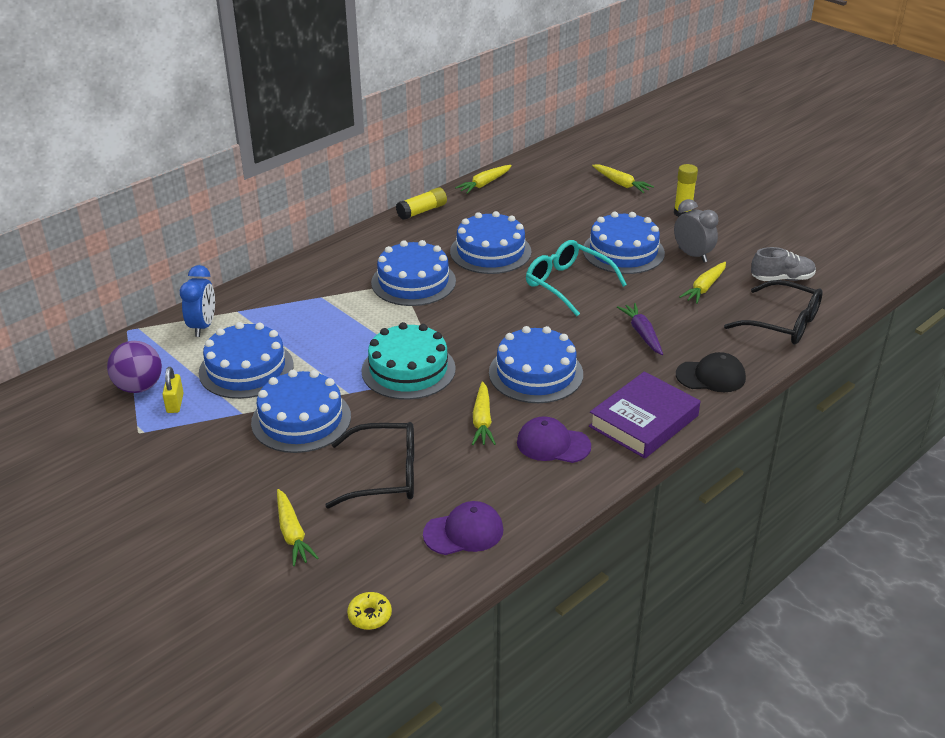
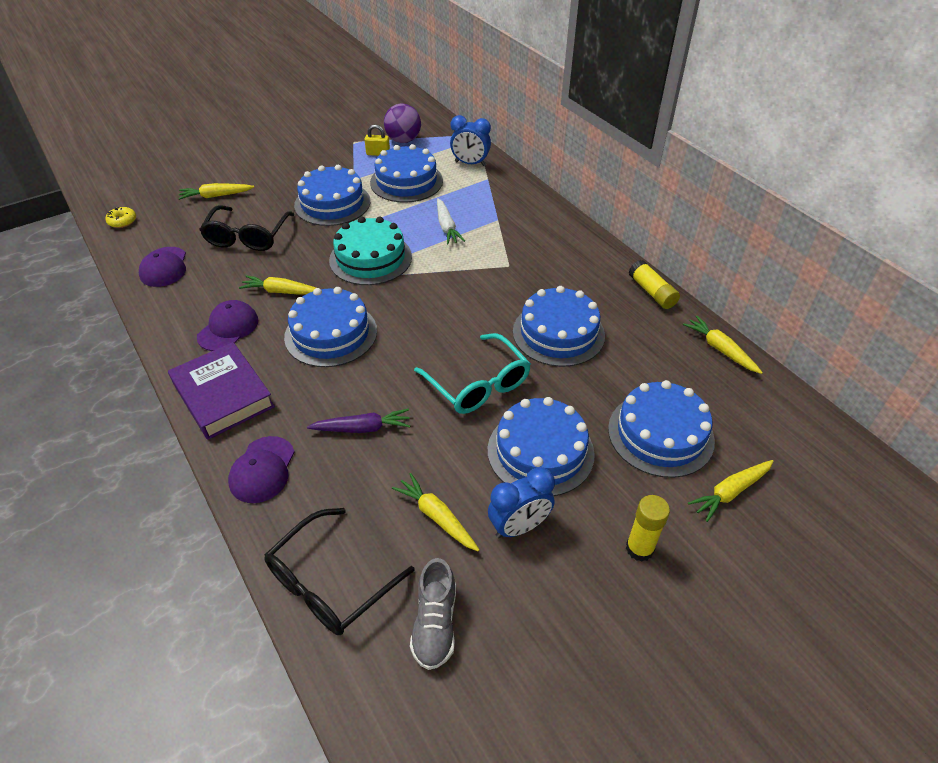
camera: 100 degrees right, 10 degrees up
blue cake [371,240,456,306] -> blue cake moved to [608,380,715,478]
turquoise glasses [526,240,627,316] -> turquoise glasses turned 90 degrees clockwise [414,333,531,414]
grey clock [674,199,719,263] -> blue clock [488,467,555,538]
black cap [676,352,746,392] -> purple cap [228,436,295,503]
none -> white carrot [437,198,465,244]

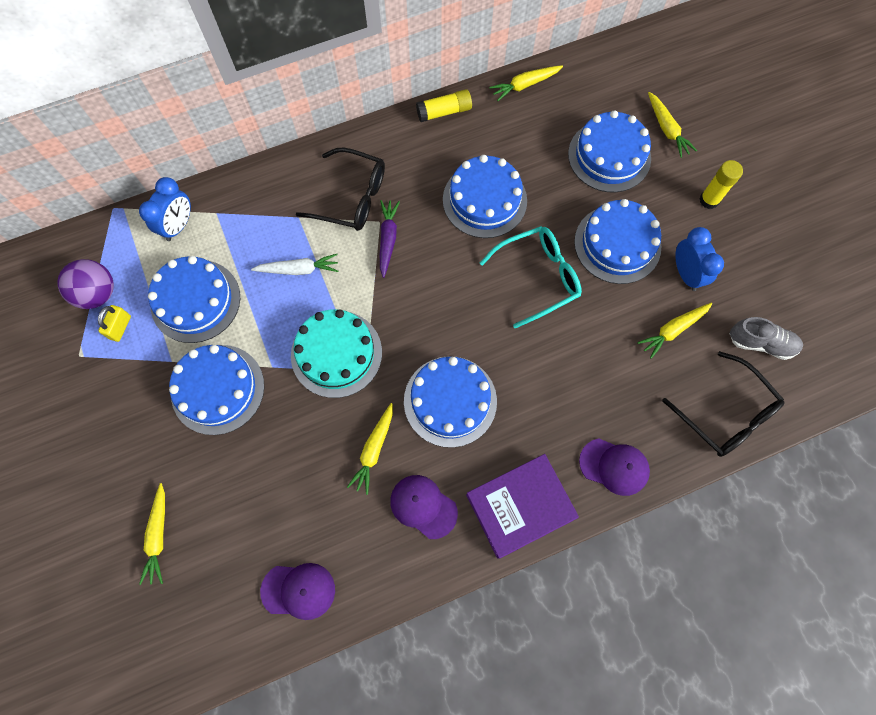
camera: 80 degrees left, 25 degrees up
yellow donut [105,207,136,228] -> none
black glasses [199,205,295,251] -> black glasses moved to [296,148,385,231]
purple carrot [307,409,410,433] -> purple carrot moved to [380,200,400,278]

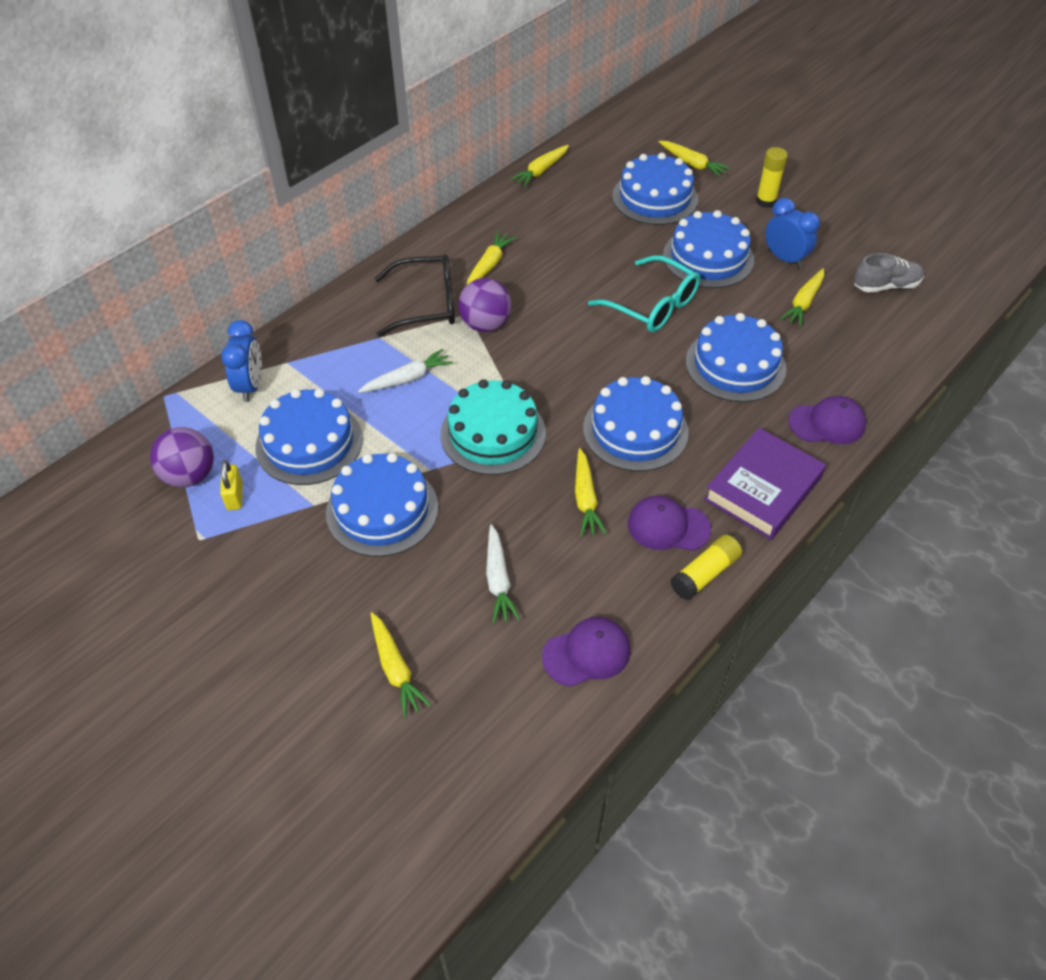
camera: 25 degrees left, 20 degrees down
purple carrot [380,200,400,278] -> purple ball [458,278,511,332]
yellow glue stick [416,89,472,122] -> yellow glue stick moved to [670,535,742,600]
blue cake [443,155,527,238] -> blue cake moved to [686,313,786,402]
turquoise glasses [480,226,582,328] -> turquoise glasses turned 90 degrees clockwise [588,255,700,332]
black glasses [662,351,784,457] -> none
none -> yellow carrot [467,232,516,285]
none -> white carrot [486,524,520,624]

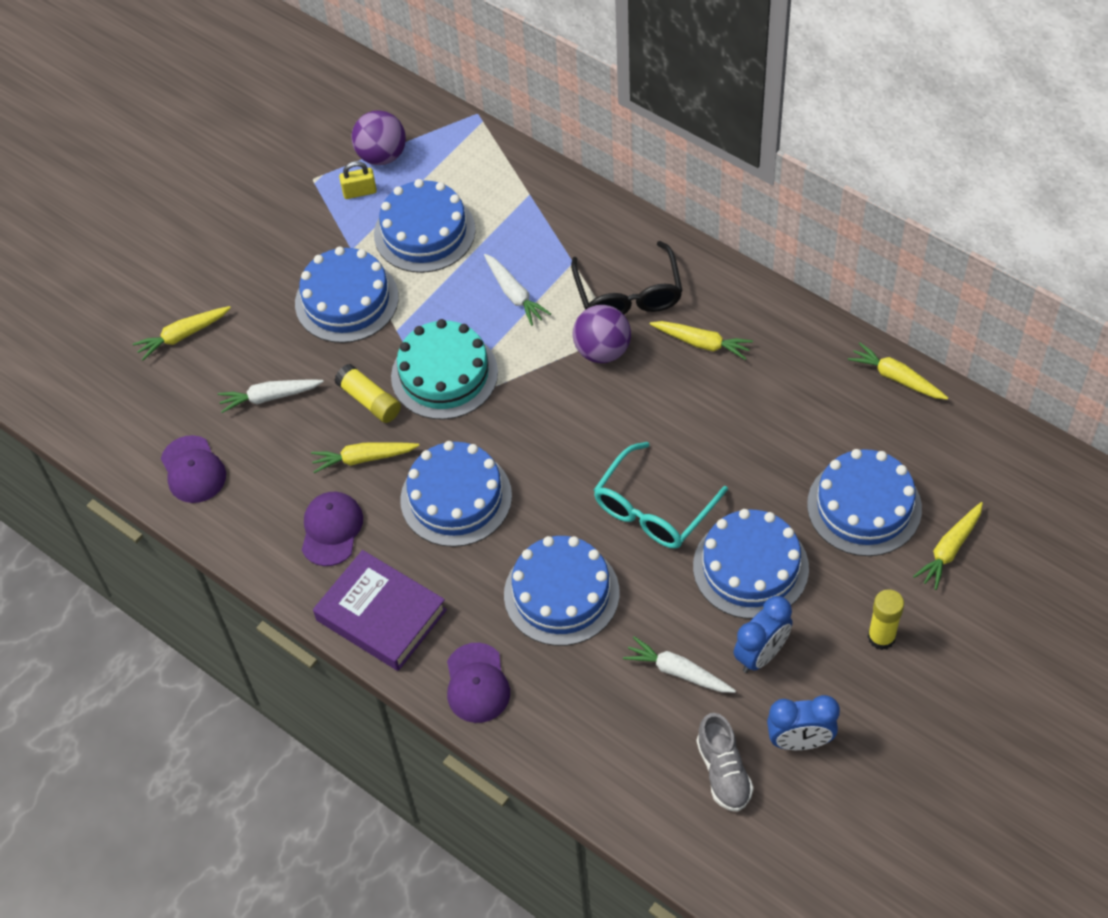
camera: 90 degrees right, 5 degrees up
blue clock [221,320,262,402] -> blue clock moved to [767,695,840,750]
yellow glue stick [670,535,742,600] -> yellow glue stick moved to [335,364,401,423]
yellow carrot [780,268,824,327] -> white carrot [623,636,736,693]

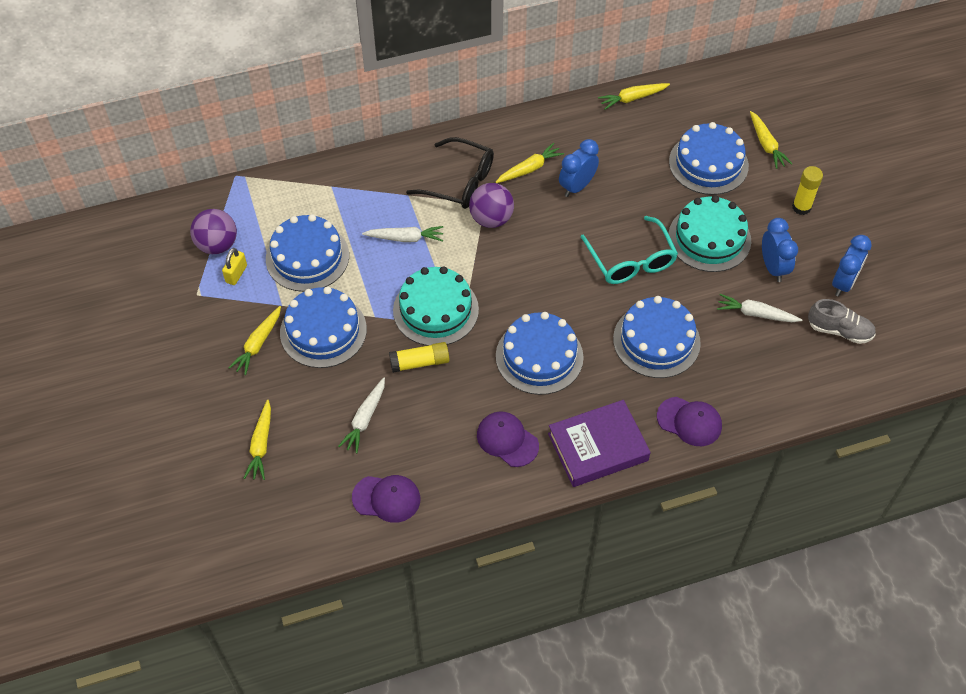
camera: 60 degrees left, 0 degrees up
yellow carrot [311,442,419,473] -> yellow carrot moved to [228,306,281,375]
white carrot [623,636,736,693] -> white carrot turned 45 degrees clockwise [717,294,802,322]
blue cake [693,509,809,619] -> turquoise cake [668,195,751,272]
none -> blue clock [559,139,599,197]

